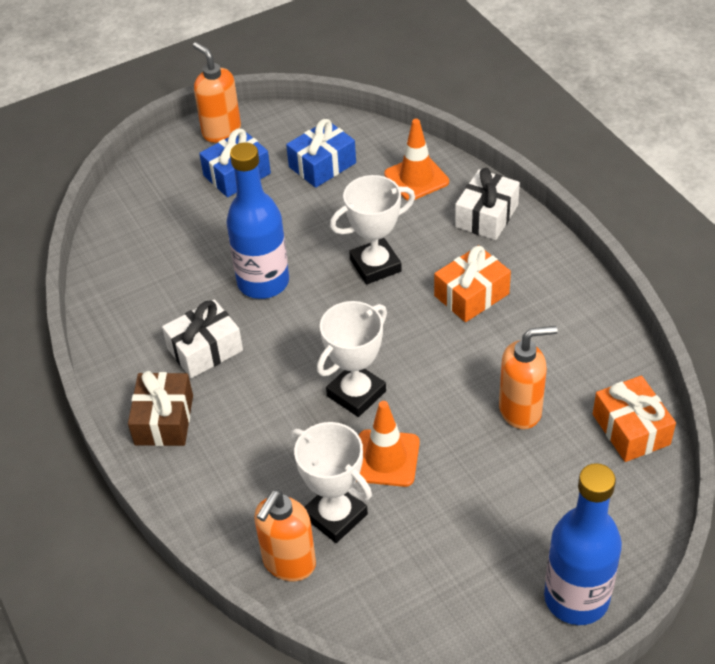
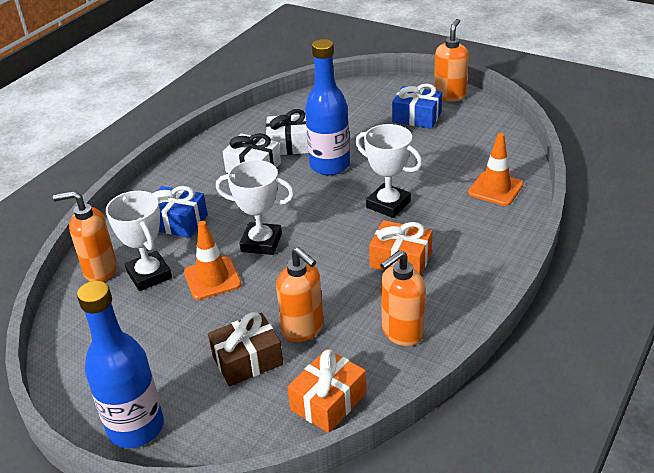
camera: 60 degrees right, 10 degrees down
brown gift [128,371,193,446] -> brown gift moved to [208,312,283,386]
blue gift [286,119,356,188] -> blue gift moved to [152,186,208,238]
white trophy [290,422,372,543] -> white trophy turned 45 degrees counterclockwise [106,191,172,291]
white gift [455,168,520,240] -> white gift moved to [266,109,309,155]
none -> orange soap dispenser [380,250,425,346]

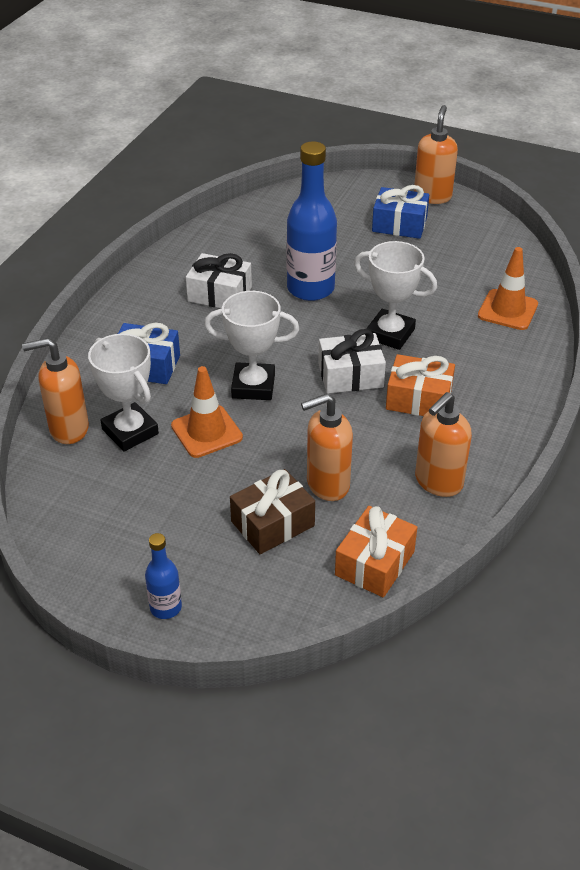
camera: 10 degrees left, 5 degrees up
blue bottle [77,281,164,448] -> blue bottle [145,533,182,619], size x0.50
white gift [266,109,309,155] -> white gift moved to [318,329,386,394]
orange soap dispenser [276,247,324,342] -> orange soap dispenser turned 120 degrees clockwise [301,393,353,501]

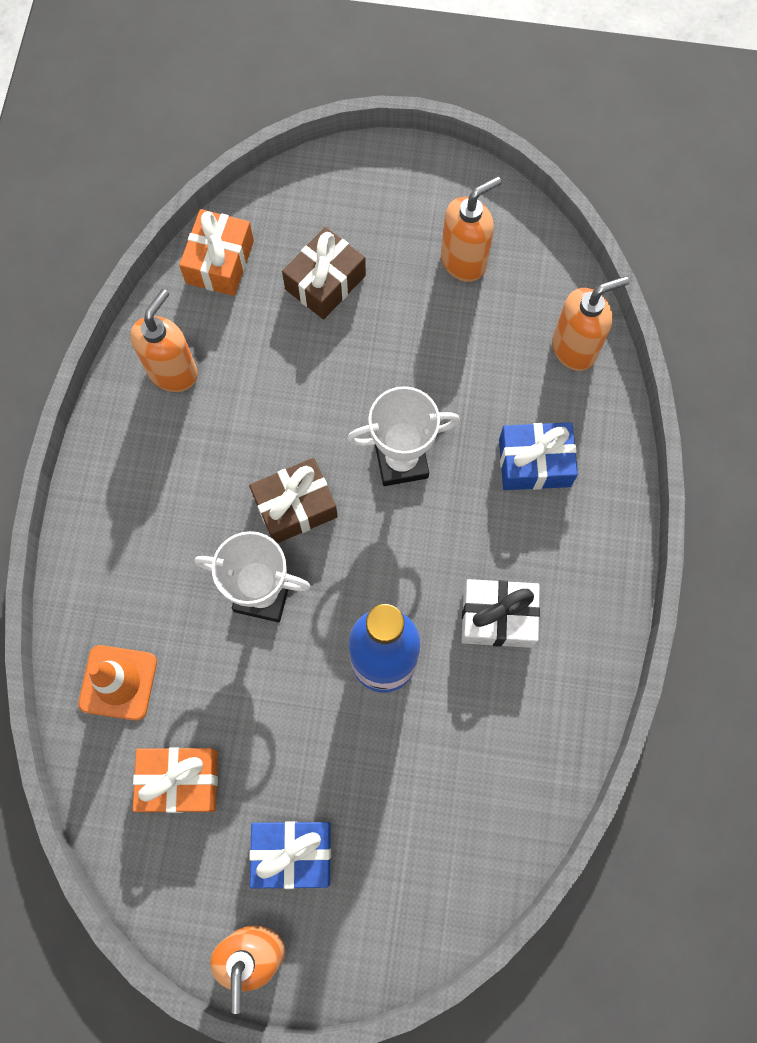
camera: 165 degrees right, 30 degrees up
white trophy [88,334,159,452] -> none
blue bottle [145,533,182,619] -> none
orange traffic cone [171,366,243,458] -> none
orange soap dispenser [301,393,353,501] -> orange soap dispenser moved to [441,176,502,282]
white gift [318,329,386,394] -> brown gift [249,458,338,543]
orange gift [386,354,455,416] -> orange gift moved to [133,747,218,813]

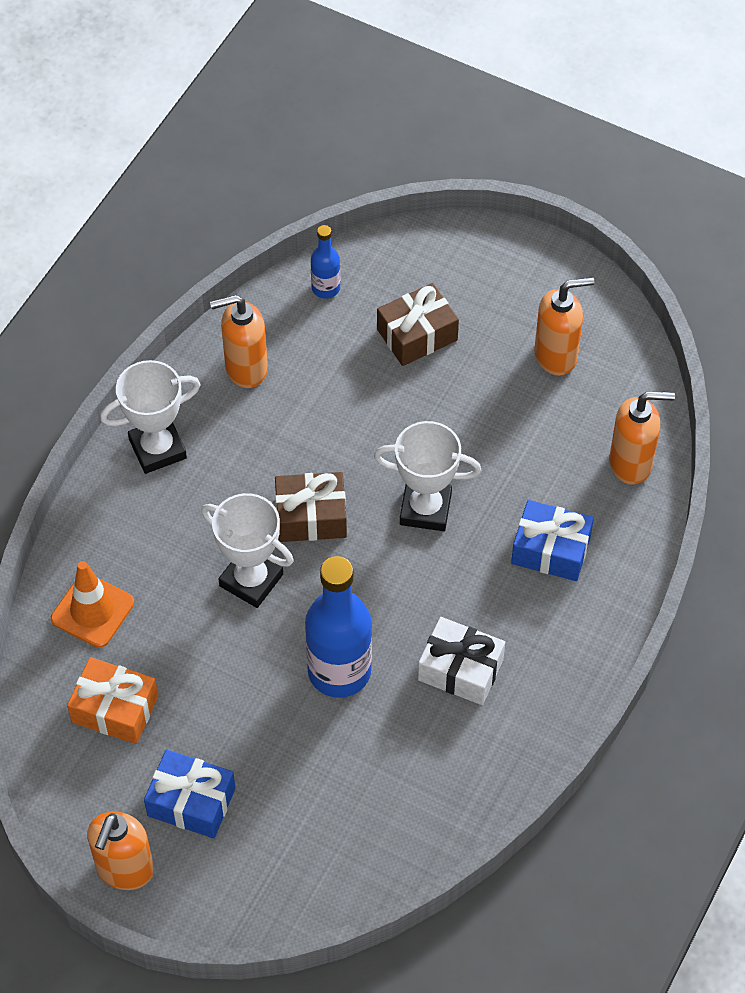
camera: 20 degrees right, 15 degrees down
orange soap dispenser [130,289,198,392] -> orange soap dispenser turned 150 degrees counterclockwise [210,295,268,388]
orange gift [179,209,254,296] -> blue bottle [311,225,340,299]
none -> white trophy [100,360,201,474]

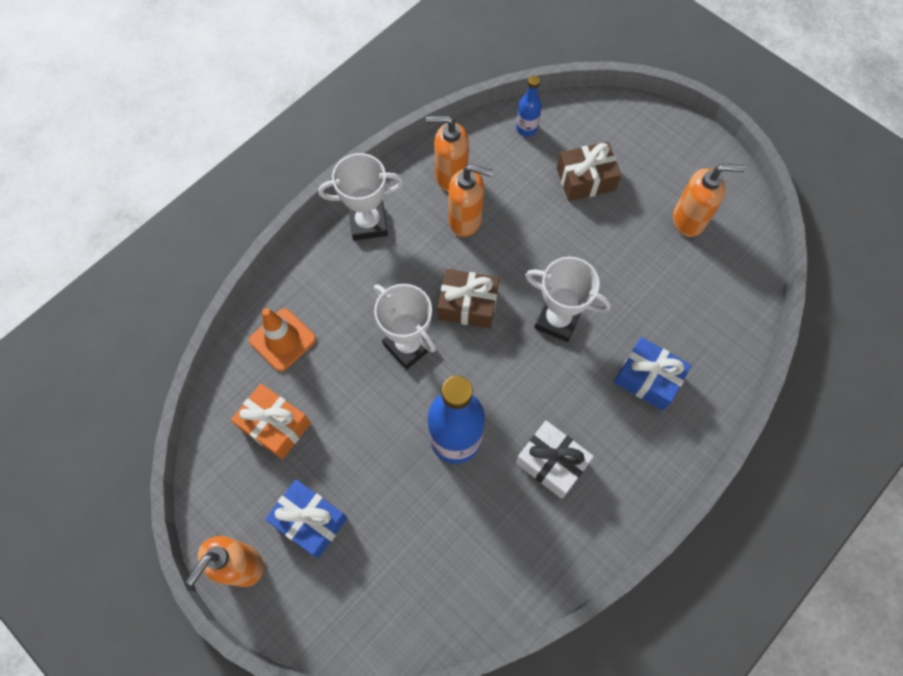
camera: 15 degrees right, 10 degrees up
orange soap dispenser [609,391,675,485] -> orange soap dispenser moved to [448,164,493,237]

